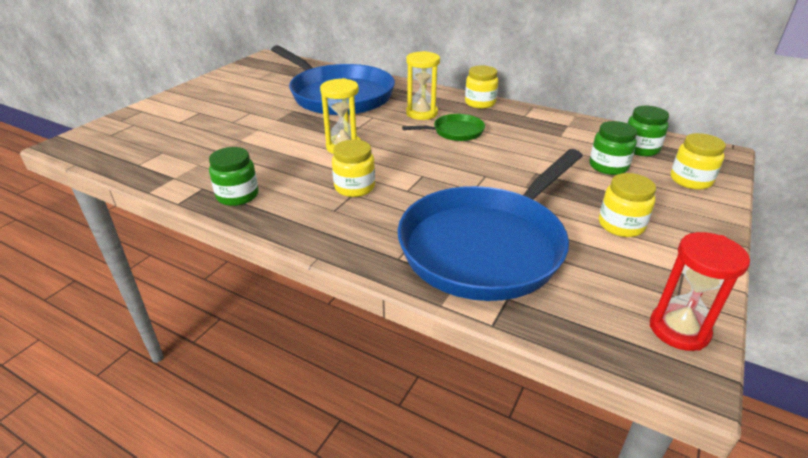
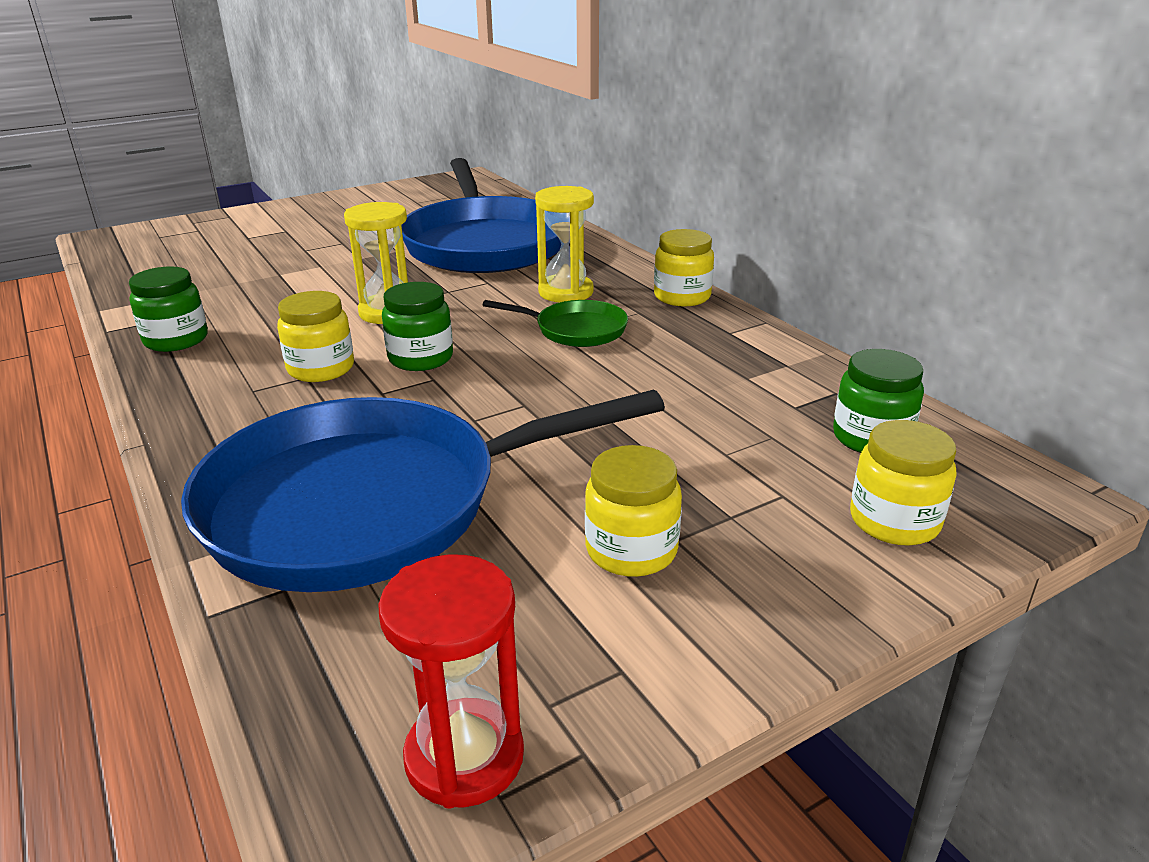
camera: 30 degrees right, 5 degrees down
green jar [590,121,637,175] -> green jar moved to [382,282,453,371]

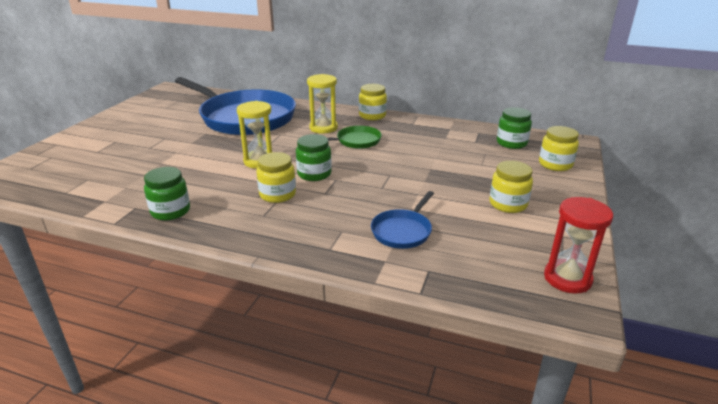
camera: 40 degrees left, 0 degrees up
blue pan [181,390,665,592] -> blue pan [371,191,434,249], size x0.43

